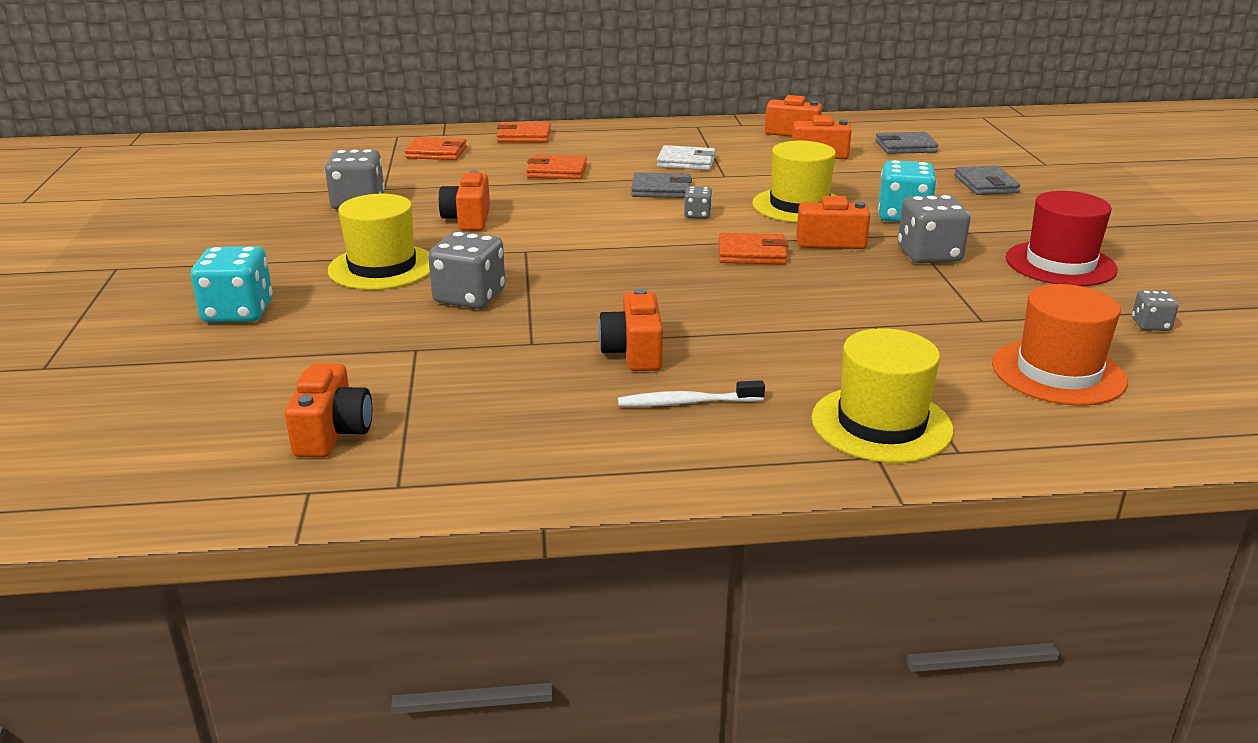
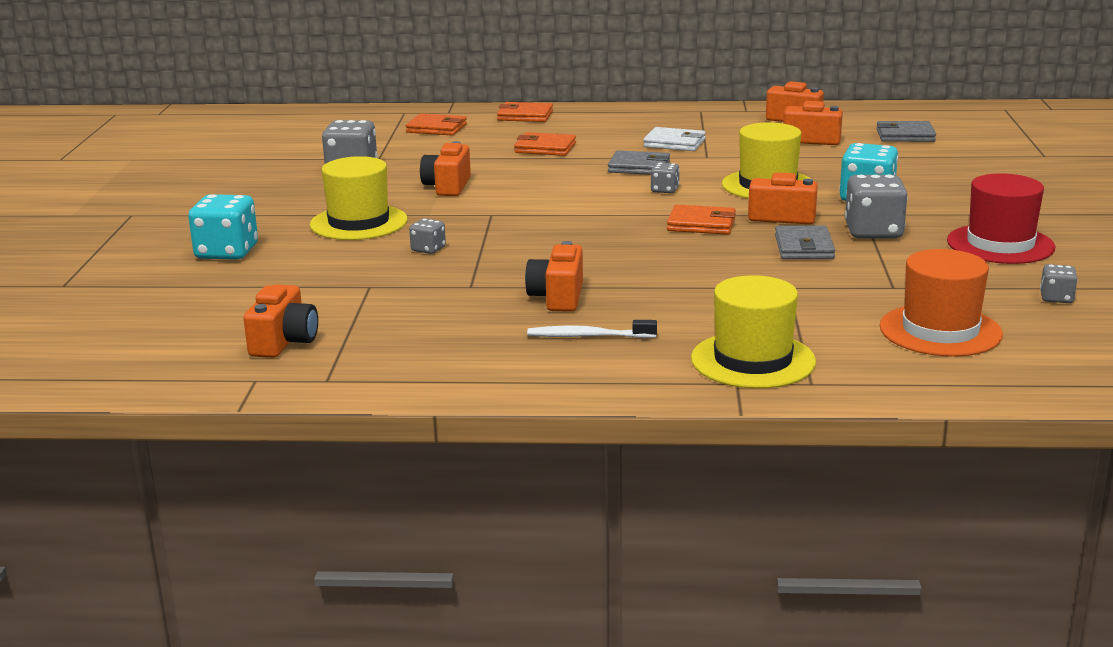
camera: 10 degrees right, 5 degrees down
grey dice [428,231,505,309] -> grey dice [409,218,446,254], size x0.52
grey wallet [954,165,1020,195] -> grey wallet moved to [775,226,835,259]

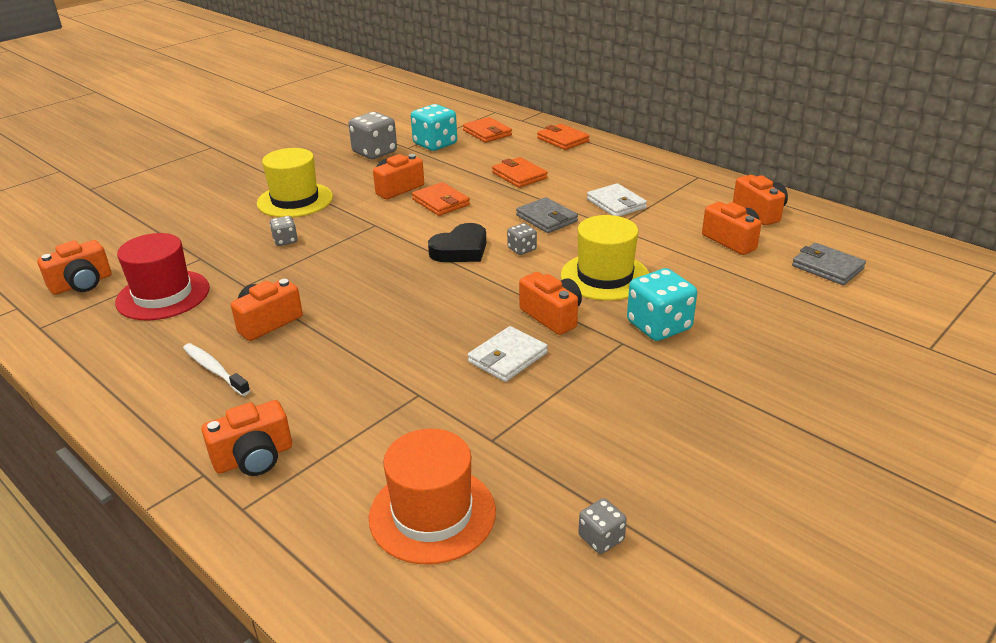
camera: 40 degrees right, 10 degrees up
turquoise dice [188,194,258,260] -> turquoise dice moved to [411,104,457,151]
orange wallet [667,205,736,235] -> orange wallet moved to [412,182,470,216]
yellow hat [691,275,816,388] -> orange camera [202,400,292,476]
grey wallet [775,226,835,259] -> white wallet [468,326,548,382]
grey dice [845,175,908,238] -> none
red hat [947,173,1055,264] -> red hat moved to [115,233,210,320]
none -> black heart [428,223,486,262]

